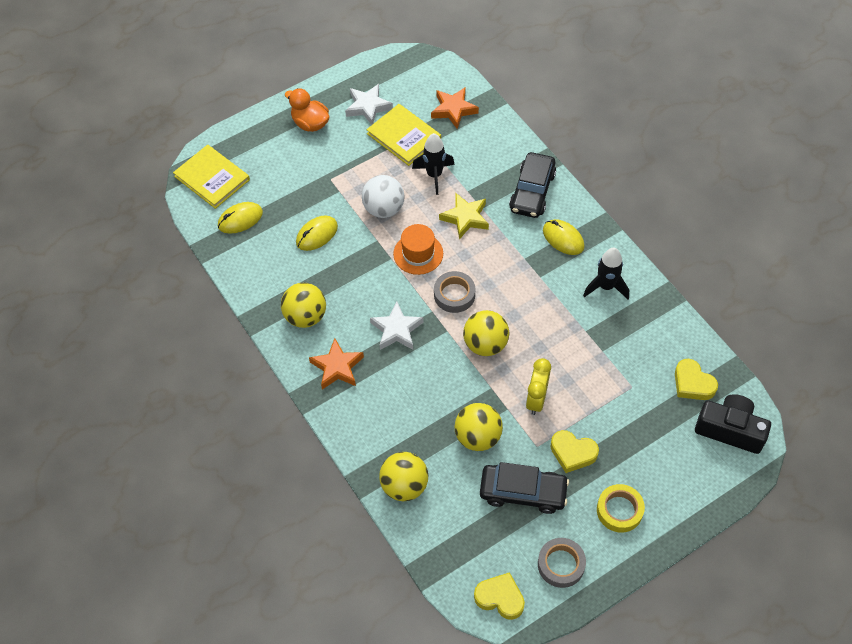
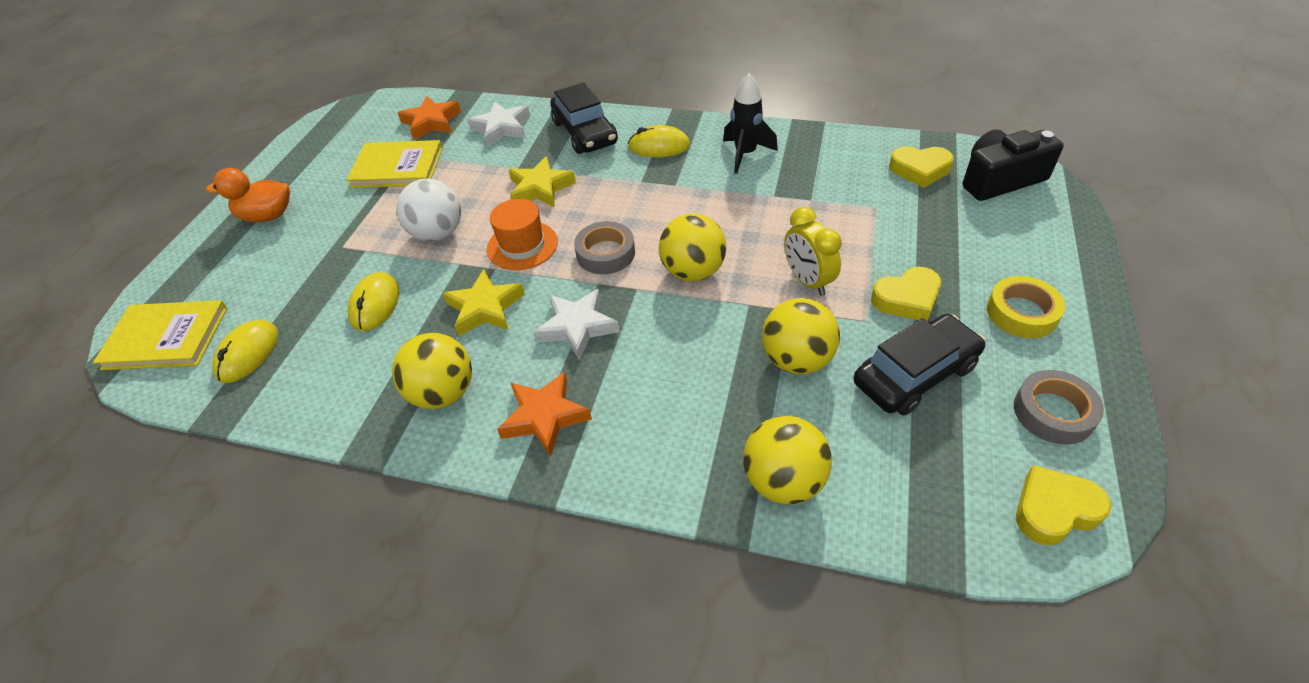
camera: 40 degrees left, 10 degrees down
white star [345,84,393,125] -> white star moved to [467,101,530,147]
black rocket [412,133,454,195] -> none
none -> yellow star [443,269,525,336]

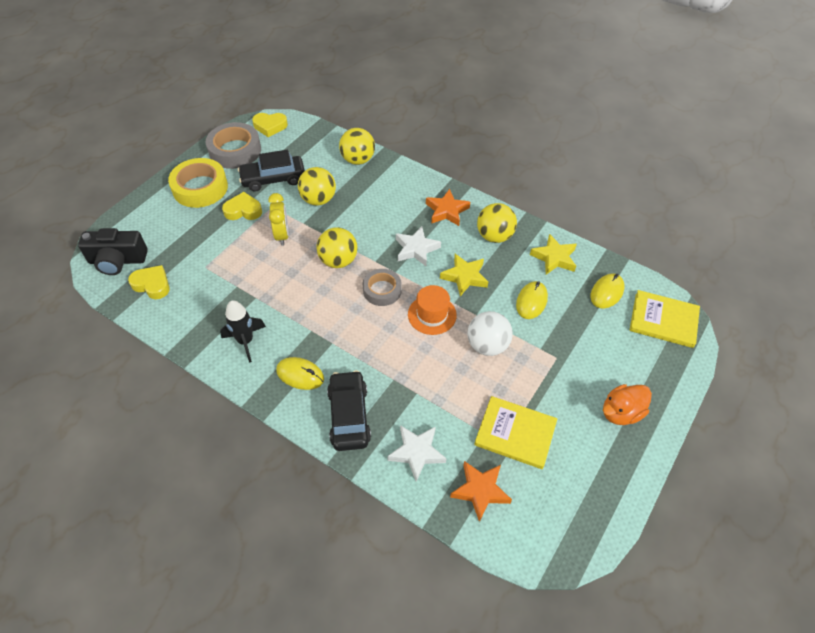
camera: 165 degrees left, 5 degrees up
orange duck [206,168,290,222] -> orange duck turned 135 degrees clockwise [603,384,652,425]
yellow star [509,156,576,208] -> yellow star moved to [530,234,577,275]
yellow tape [987,276,1066,338] -> yellow tape [168,158,228,208], size x1.58
grey tape [1014,370,1104,445] -> grey tape [206,122,261,169], size x1.58

